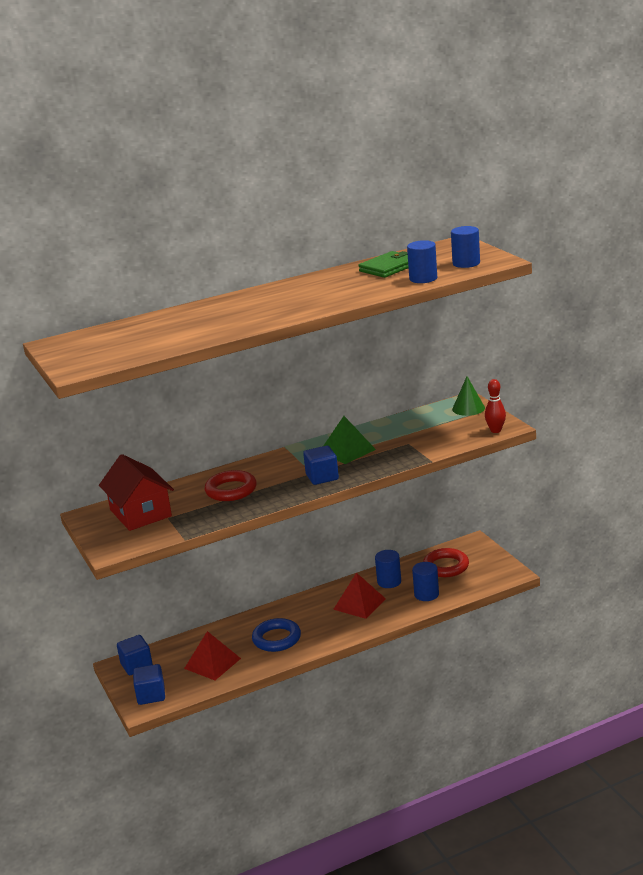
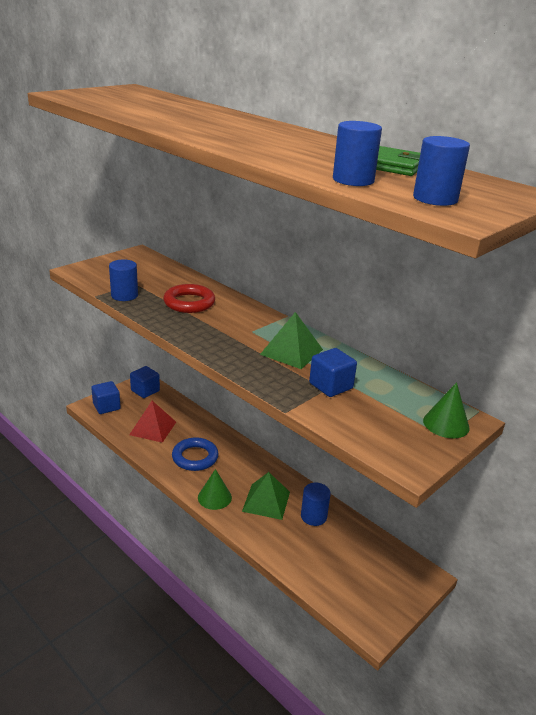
camera: 65 degrees right, 5 degrees up
red house [99,454,174,531] -> none
blue cube [303,446,339,485] -> blue cube moved to [309,348,357,397]
red pyramid [333,573,386,619] -> green pyramid [242,472,290,520]
blue cylinder [412,562,439,601] -> blue cylinder moved to [109,260,138,301]
red ring [423,548,469,577] -> none
red bowling pin [485,379,506,433] -> none
none -> green cone [198,469,232,510]

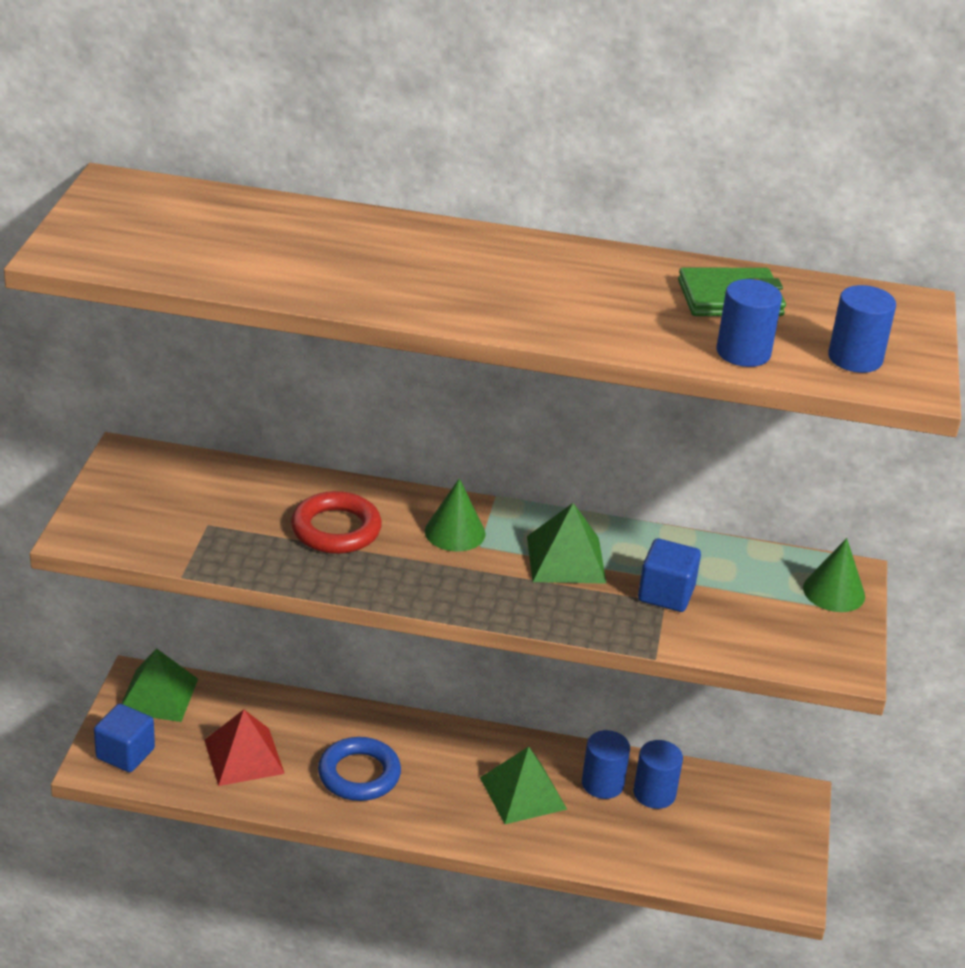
camera: 35 degrees left, 5 degrees up
blue cylinder [109,260,138,301] -> blue cylinder moved to [633,740,683,809]
blue cube [130,366,160,398] -> green pyramid [121,648,198,722]
green cone [198,469,232,510] -> green cone moved to [425,478,486,552]

